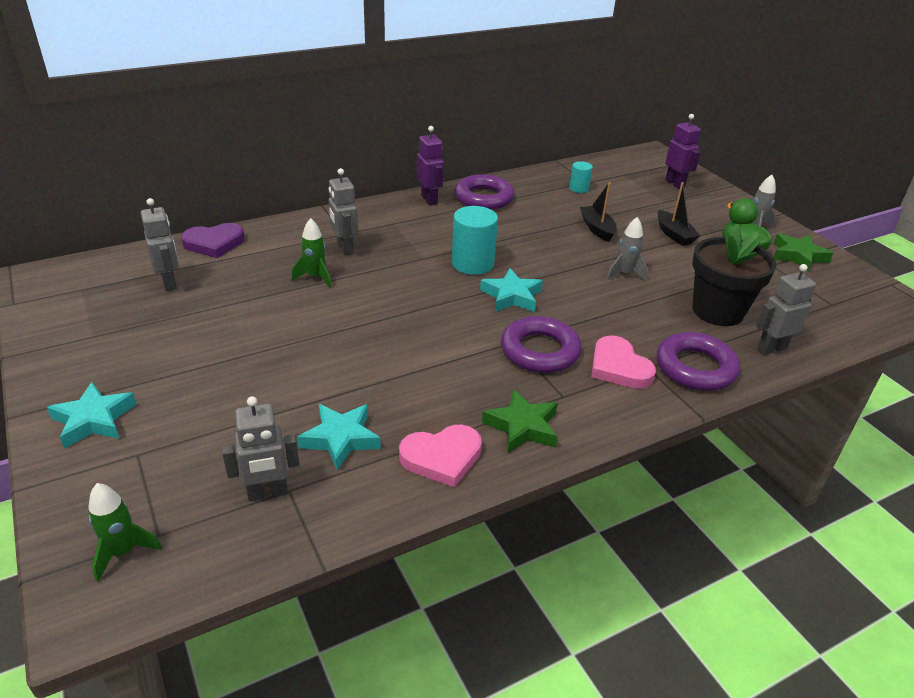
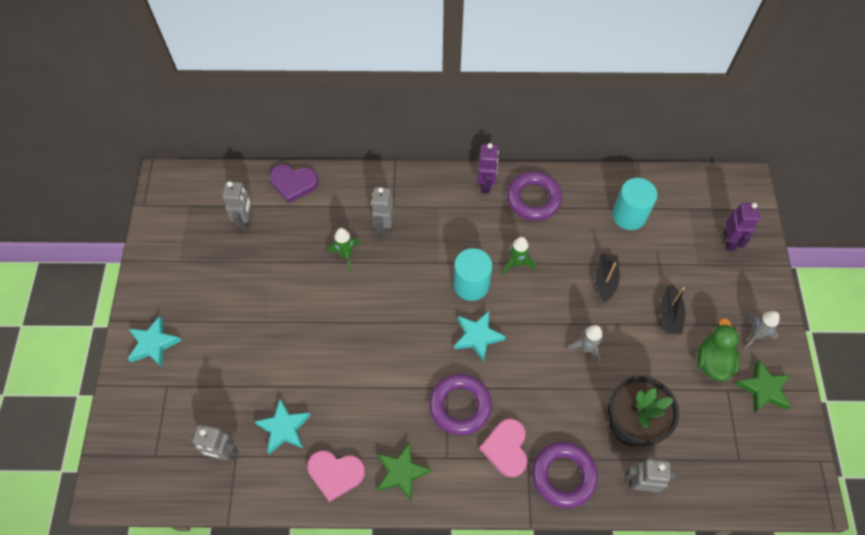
camera: 30 degrees right, 25 degrees up
green rocket [88,483,162,582] -> green rocket moved to [502,237,535,275]
turquoise cylinder [569,161,593,193] -> turquoise cylinder [612,178,657,230], size x1.81

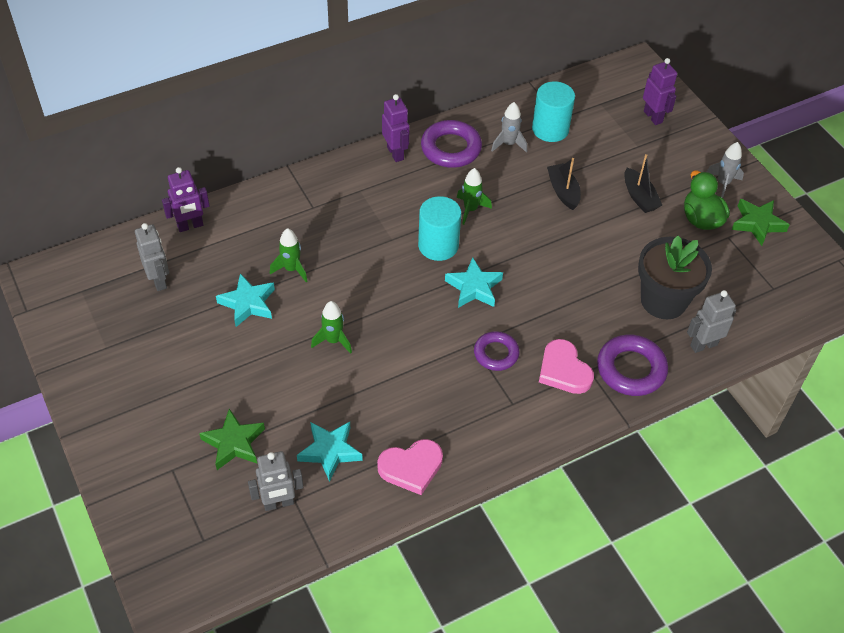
camera: 30 degrees left, 10 degrees down
turquoise star [128,316,181,367] -> turquoise star moved to [216,273,275,327]
purple heart [270,165,318,203] -> purple robot [162,167,210,232]
grey robot [371,187,394,236] -> none
green star [377,443,431,500] -> green star moved to [199,409,265,470]
purple ring [429,374,492,435] -> purple ring [474,331,520,371], size x0.65
grey rocket [566,325,603,365] -> grey rocket moved to [491,102,527,153]
none -> green rocket [311,301,352,354]

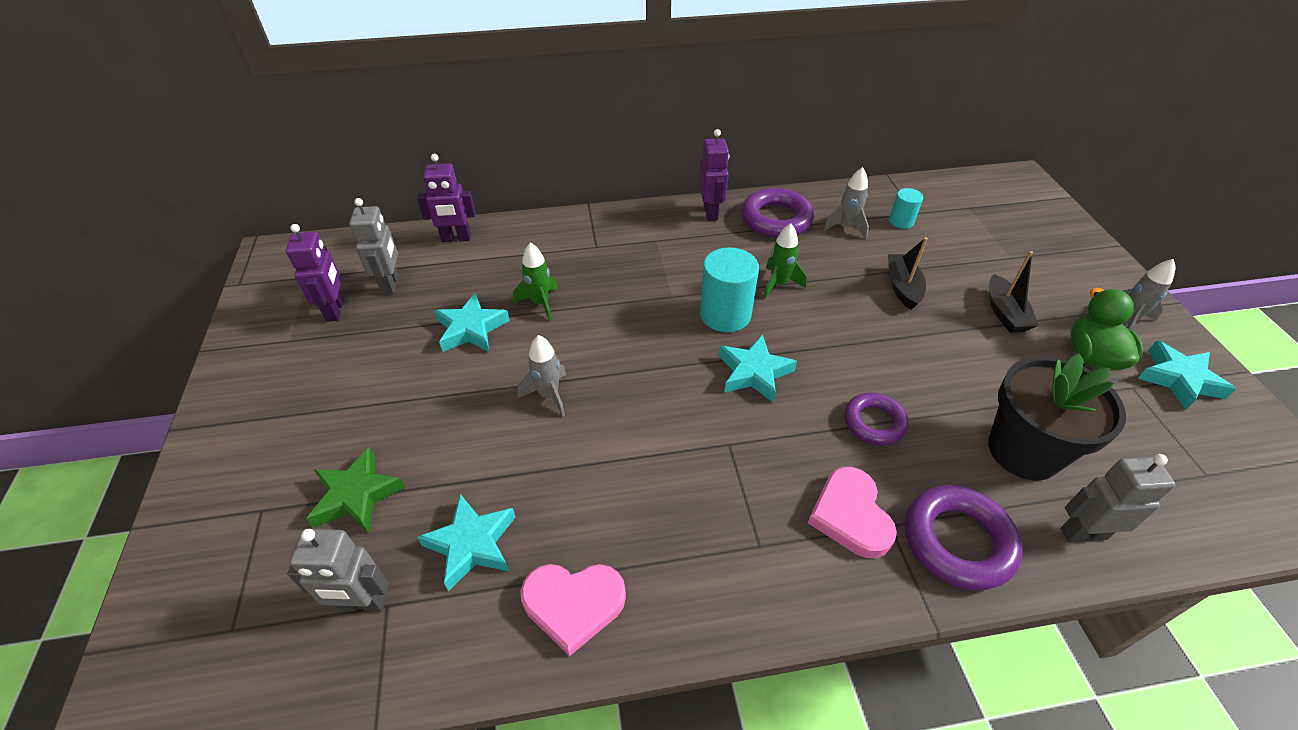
camera: 20 degrees right, 5 degrees down
green rocket [311,301,352,354] -> grey rocket [518,335,566,416]
purple ring [474,331,520,371] -> purple ring moved to [844,392,909,446]
turquoise cylinder [532,81,575,142] -> turquoise cylinder [889,188,923,229], size x0.55
purple robot [643,58,677,125] -> purple robot moved to [286,224,344,322]
green star [731,199,789,246] -> turquoise star [1137,340,1236,410]

